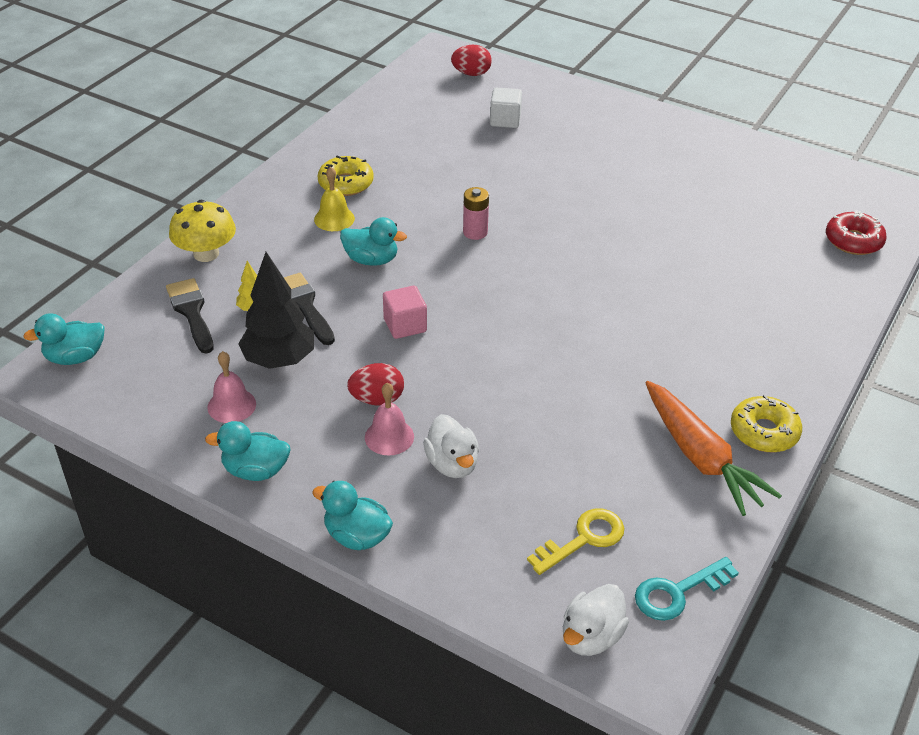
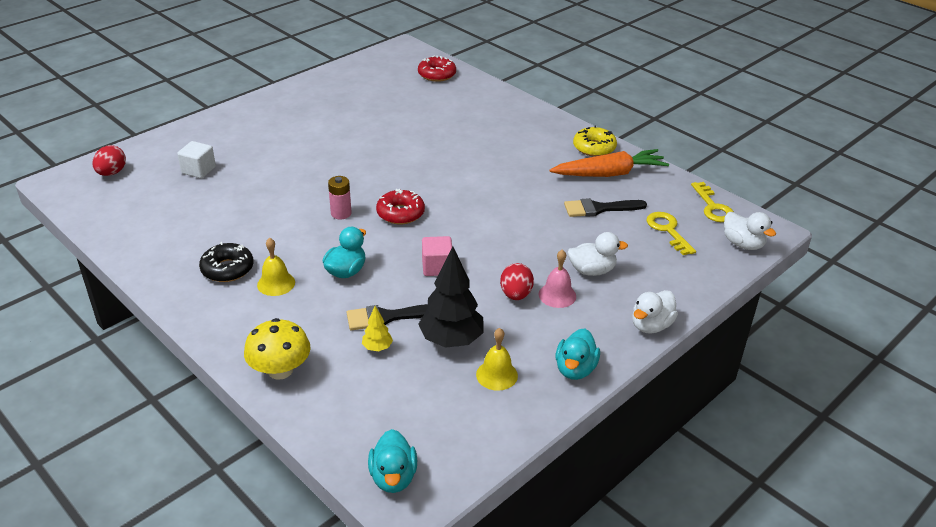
camera: 75 degrees left, 5 degrees down
black brush [166,278,214,354] -> black brush moved to [564,198,647,217]
pink bell [207,351,256,423] -> yellow bell [476,328,518,391]
turquoise duck [312,481,393,550] -> white duck [632,290,678,334]
yellow donut [318,155,374,196] -> black donut [199,242,254,282]
turquoise key [635,557,739,621] -> yellow key [691,182,734,222]
none -> red donut [376,189,425,224]

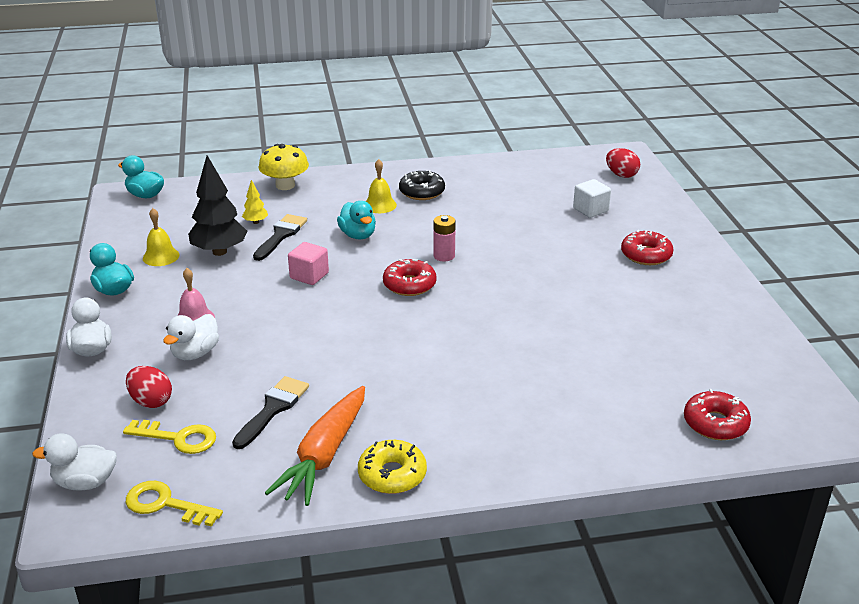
camera: 125 degrees right, 5 degrees down
red egg [500,263,534,300] -> red egg moved to [126,366,172,408]
none -> red donut [621,230,674,265]

